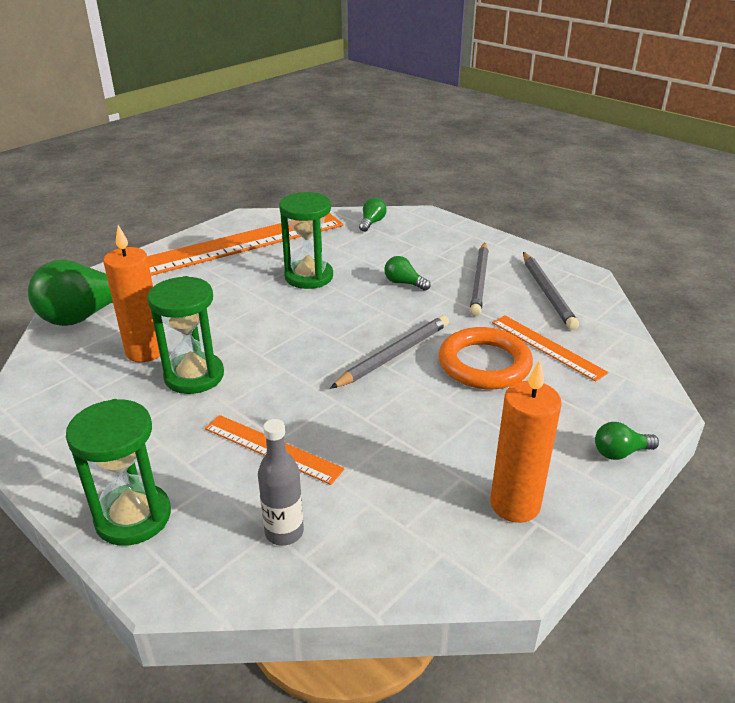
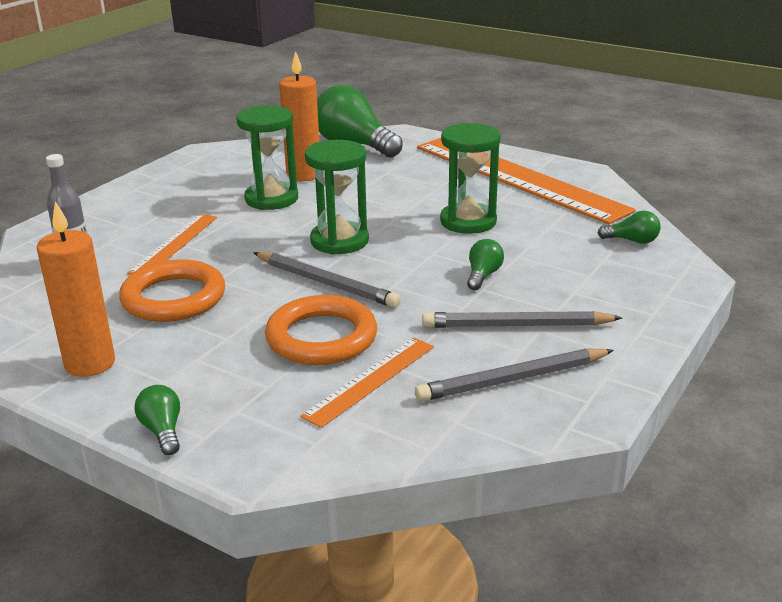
camera: 80 degrees right, 5 degrees down
green hourglass [66,399,171,546] -> green hourglass moved to [305,140,369,255]
none -> orange ring [119,259,225,322]

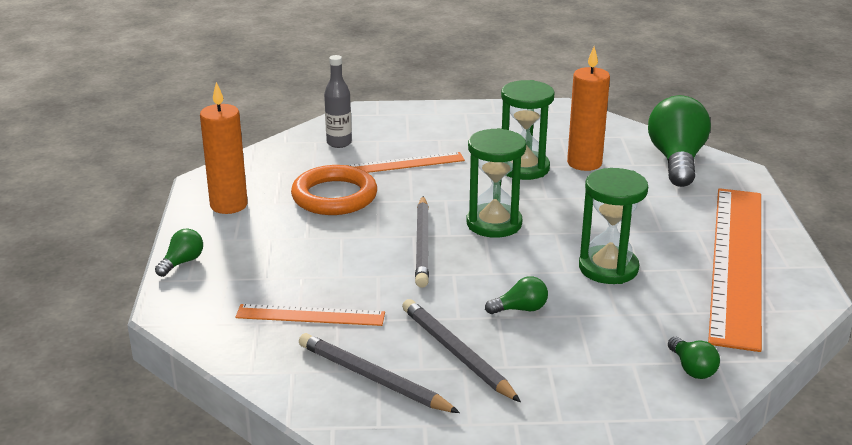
camera: 55 degrees right, 0 degrees up
orange ring [265,295,377,365] -> none

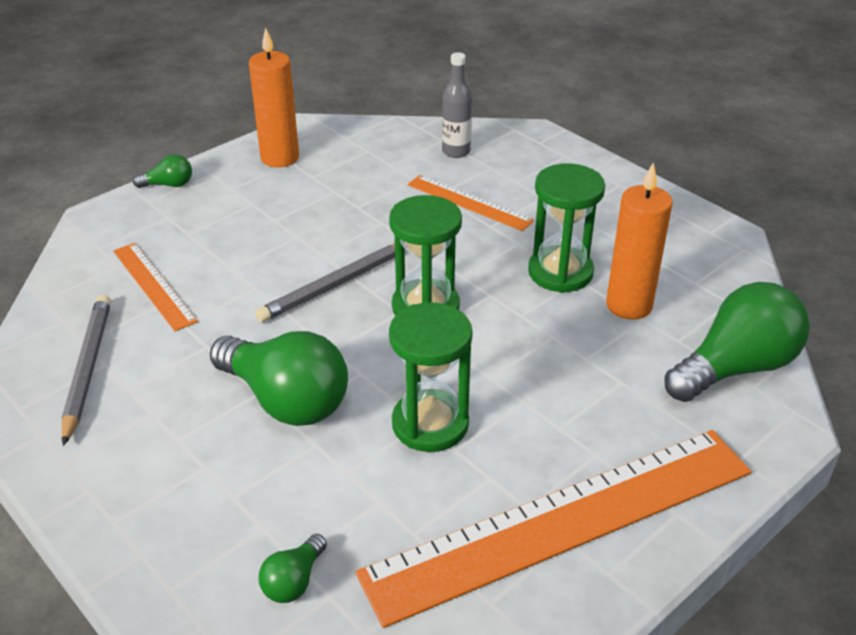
camera: 50 degrees right, 10 degrees up
orange ring [291,165,377,215] -> none
grey pencil [402,299,521,402] -> none
green light bulb [485,276,548,314] -> green light bulb [210,331,348,426], size x2.19

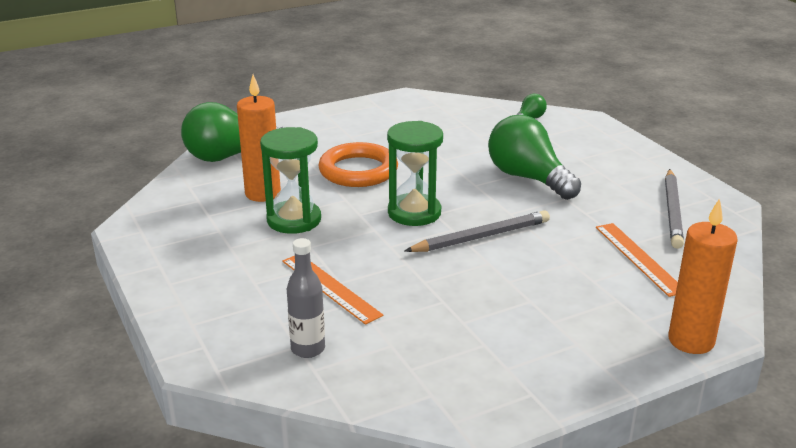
camera: 165 degrees left, 10 degrees down
green light bulb [133,154,192,188] -> none
orange candle [249,27,299,167] -> orange candle moved to [668,198,738,354]
orange ruler [355,430,751,628] -> none
green hourglass [389,302,473,452] -> none
none -> orange ring [318,142,398,187]

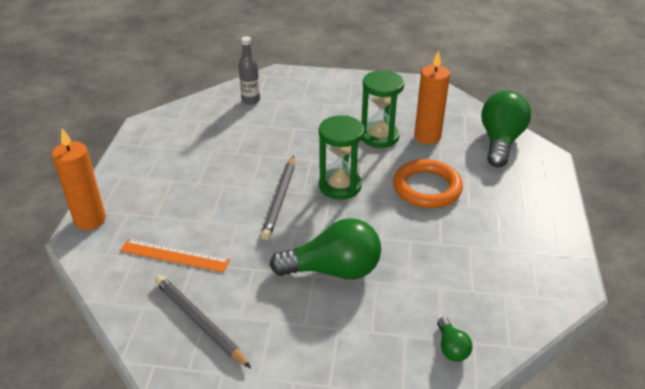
camera: 125 degrees right, 10 degrees up
orange ruler [282,256,384,325] -> none

